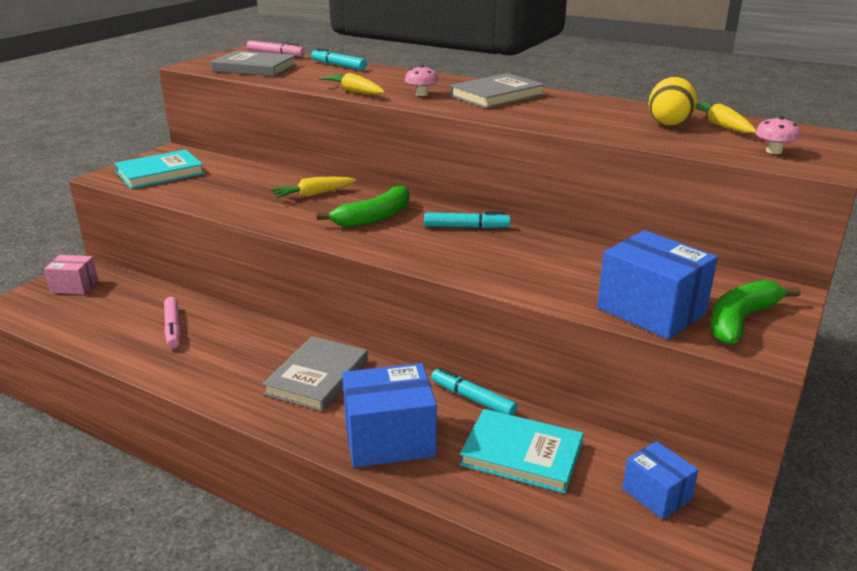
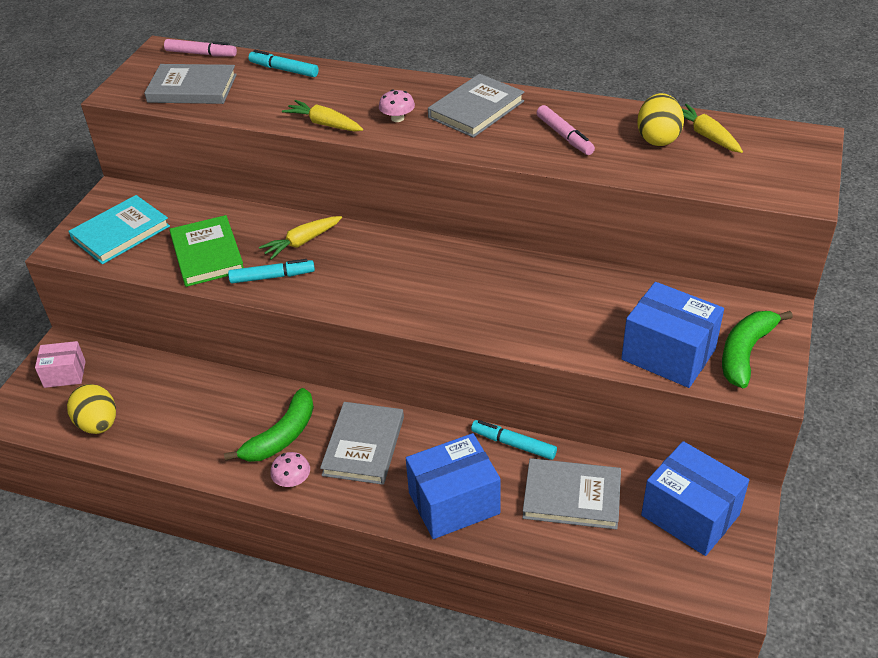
camera: 10 degrees left, 15 degrees up
pink marker [164,297,181,349] -> pink marker moved to [537,105,595,155]
green banana [317,185,410,227] -> green banana moved to [224,388,314,462]
turquoise marker [424,211,510,228] -> turquoise marker moved to [228,259,315,283]
turquoise book [459,409,583,493] -> grey book [522,458,621,530]
blue box [622,441,699,519] -> blue box [641,441,749,556], size x1.72
pink mushroom [755,116,801,154] -> pink mushroom moved to [270,452,310,487]
none -> yellow egg [67,384,116,434]
none -> green book [170,215,244,287]

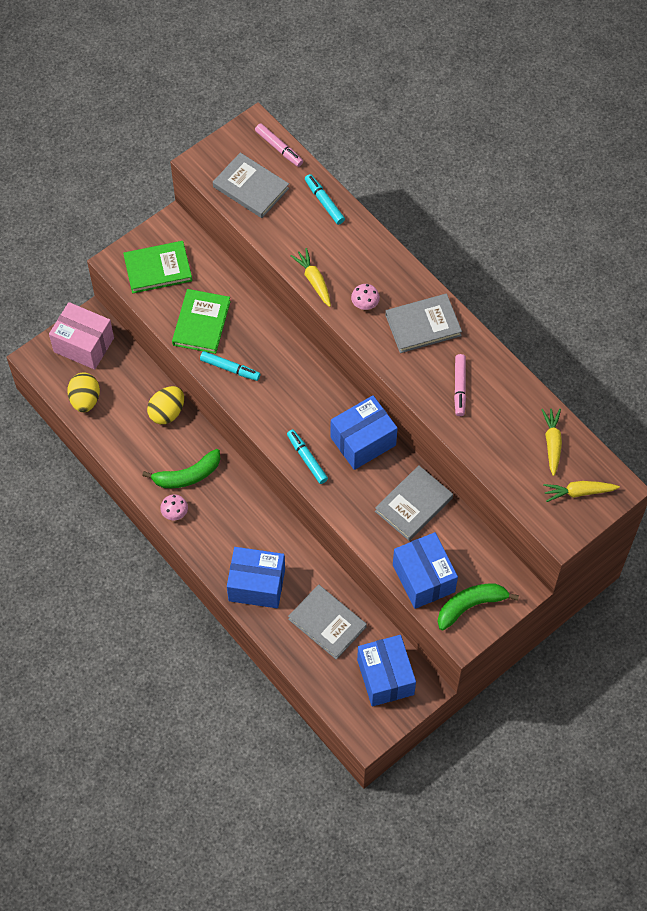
camera: 30 degrees right, 20 degrees up
pink box [35,341,86,388] -> pink box [49,302,114,370], size x1.72
turquoise book [68,195,170,264] -> green book [123,241,192,293]
yellow carrot [259,216,342,260] -> yellow carrot moved to [543,481,620,502]
grey book [320,402,404,485] -> grey book moved to [375,465,453,541]
turquoise marker [471,420,557,460] -> turquoise marker moved to [287,430,328,484]
yellow egg [638,93,684,146] -> yellow egg moved to [147,386,184,424]
none -> blue box [331,395,398,470]

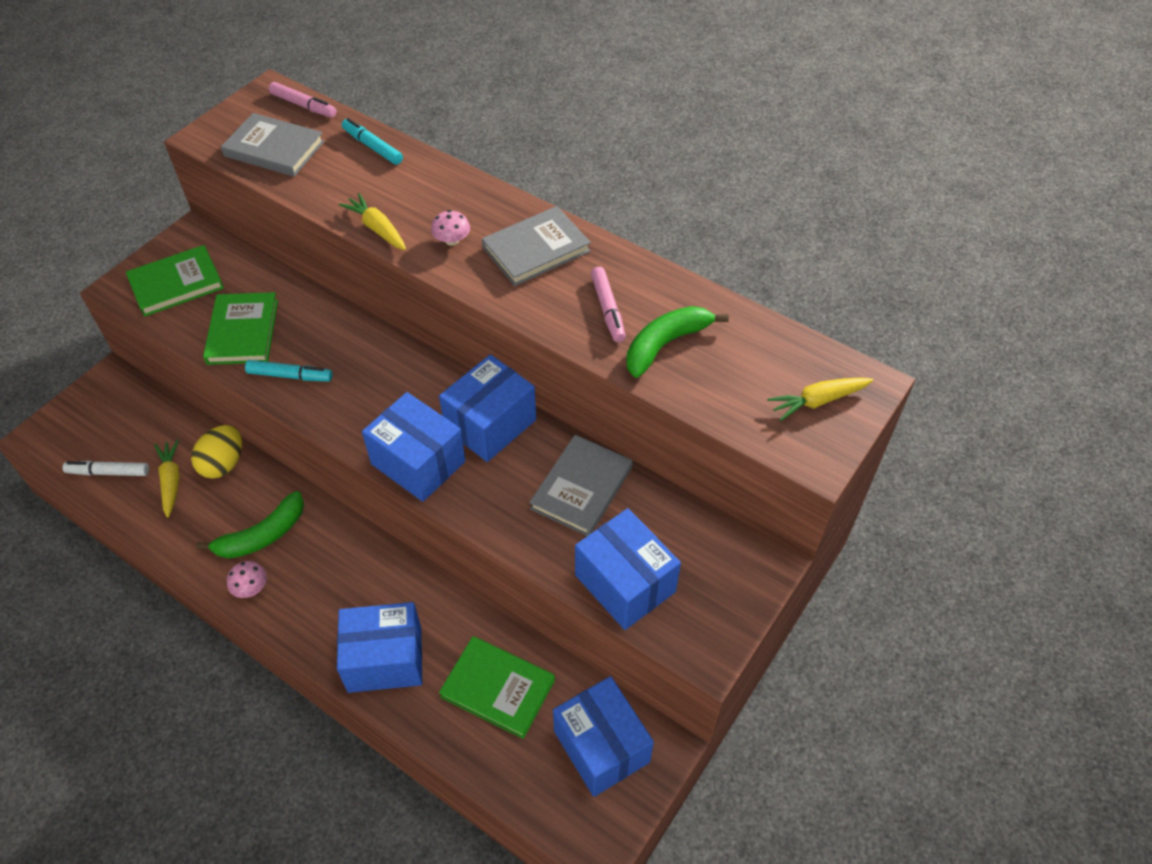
camera: 15 degrees left, 10 degrees down
pink box [49,302,114,370] -> none
yellow egg [67,373,100,412] -> white marker [63,461,149,476]
turquoise marker [287,430,328,484] -> blue box [362,392,466,502]
grey book [288,584,367,660] -> green book [439,636,555,739]
green banana [437,584,519,630] -> green banana moved to [626,306,729,378]
yellow carrot [541,409,562,476] -> yellow carrot moved to [155,439,179,518]

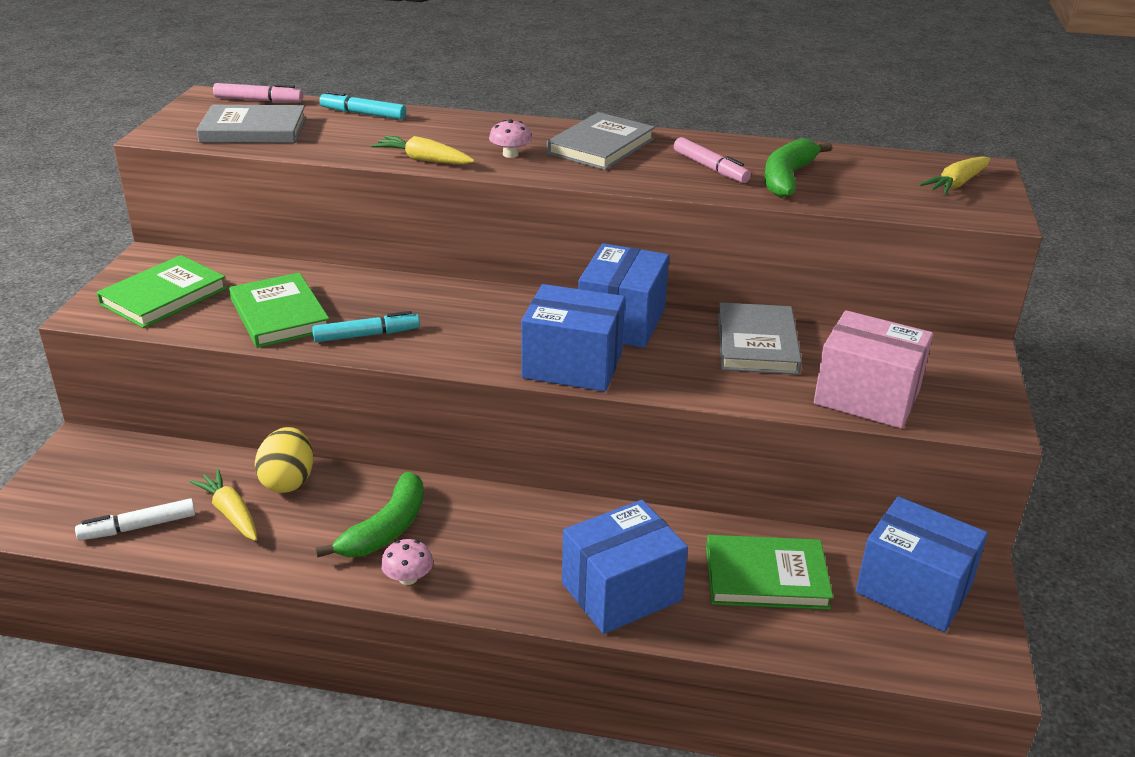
camera: 25 degrees left, 20 degrees down
blue box [575,508,681,630] -> pink box [814,310,933,429]

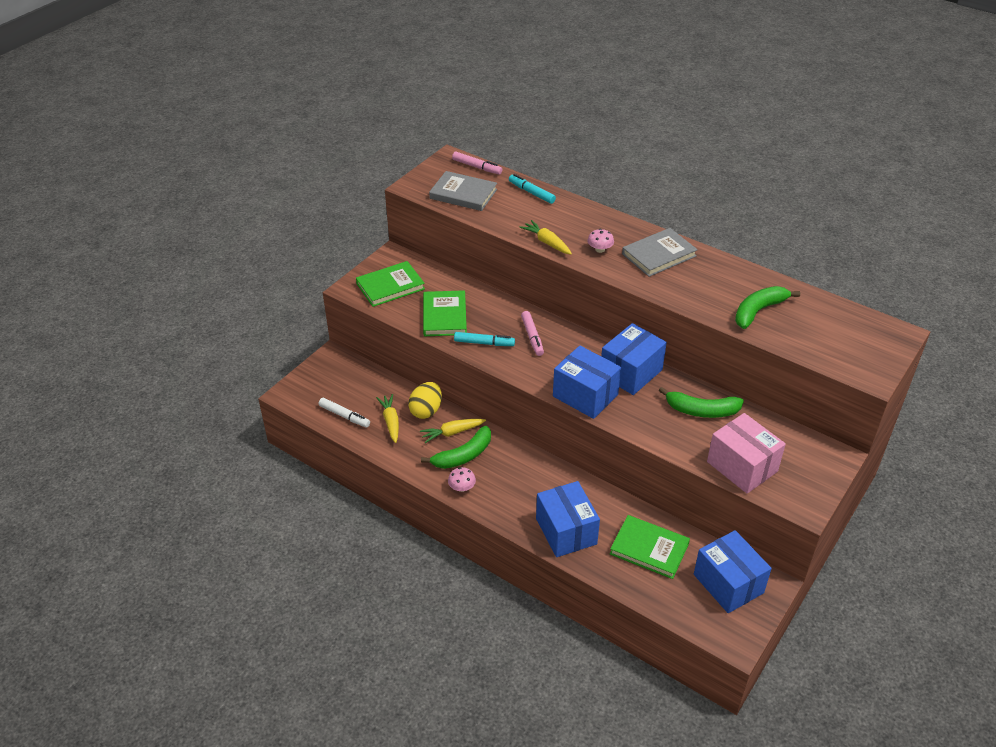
camera: 25 degrees right, 10 degrees up
white marker [75,498,195,541] -> white marker turned 150 degrees counterclockwise [318,398,370,428]
blue box [562,500,688,634] -> blue box turned 75 degrees clockwise [536,481,600,557]
pink marker [674,137,751,183] -> pink marker moved to [521,311,544,356]
grey book [718,302,802,374] -> green banana [659,387,744,418]
yellow carrot [919,156,990,195] -> yellow carrot moved to [420,419,486,443]

